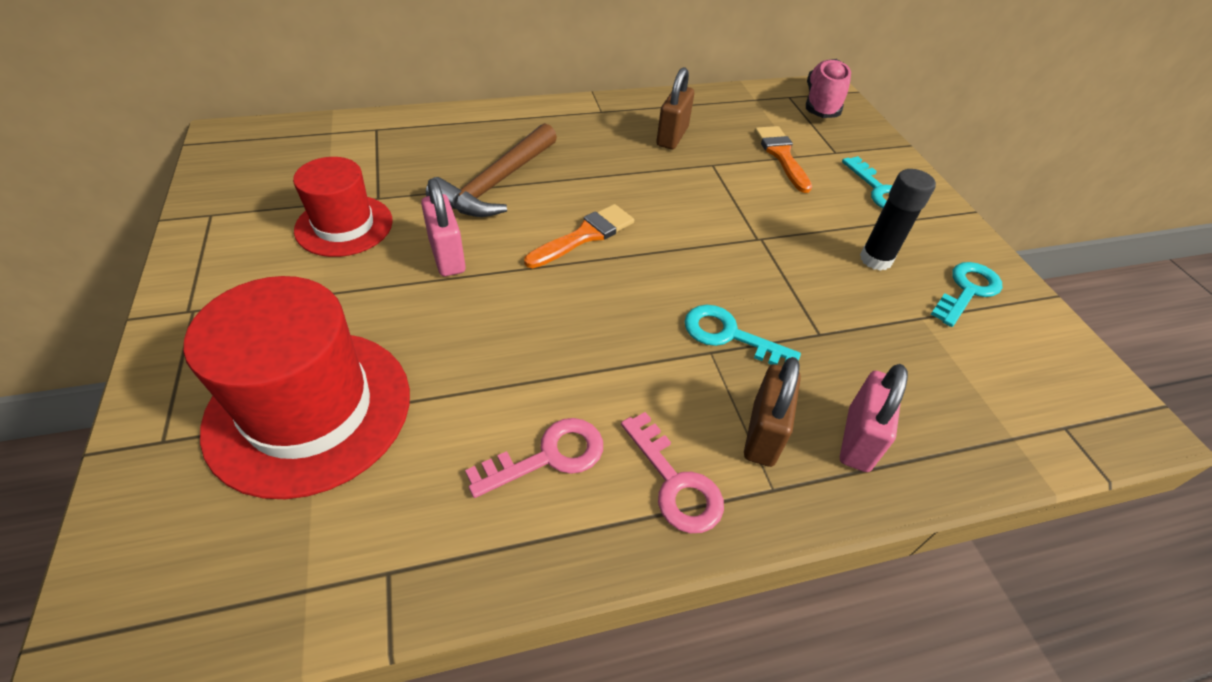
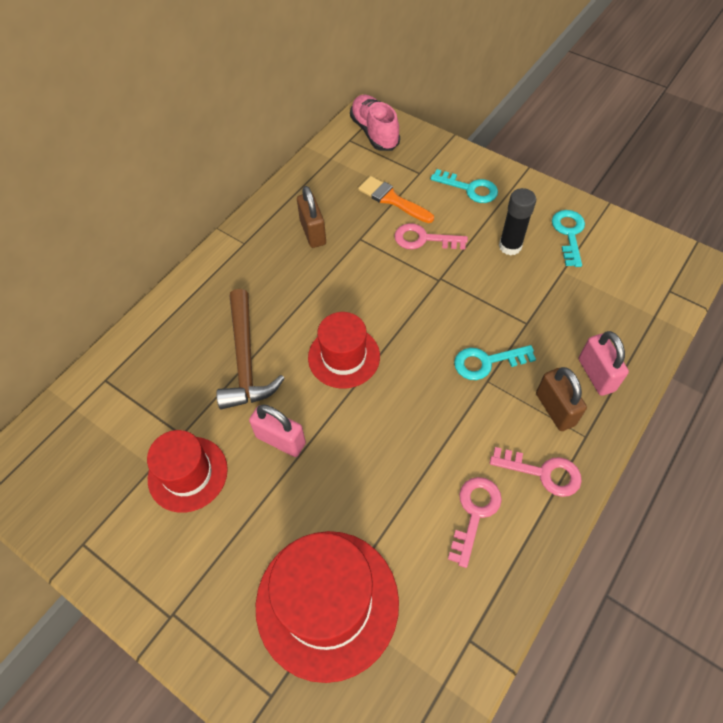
camera: 35 degrees left, 10 degrees up
orange brush [524,204,634,268] -> red hat [308,312,380,388]
none -> pink key [394,223,468,250]

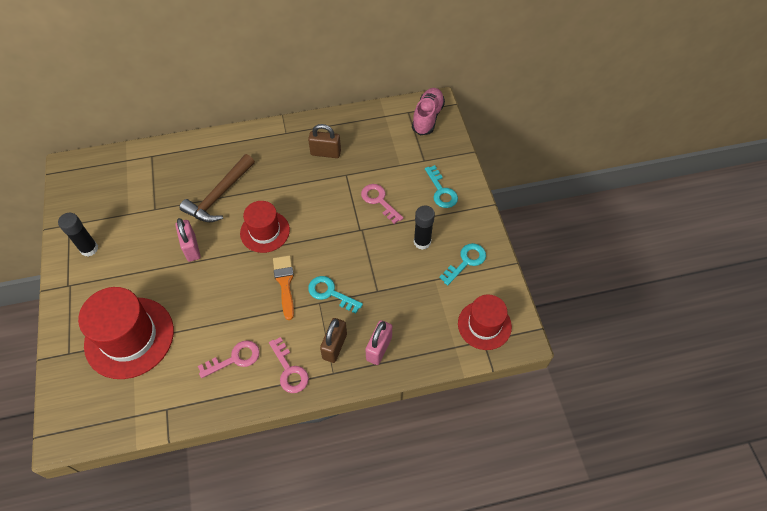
camera: 40 degrees right, 0 degrees up
red hat [147,430,228,513] -> red hat moved to [458,294,512,350]
brown padlock [297,186,326,248] -> brown padlock turned 75 degrees clockwise [308,124,341,158]
orange brush [358,176,434,223] -> orange brush moved to [273,255,294,320]
none -> black glue stick [58,213,98,257]

